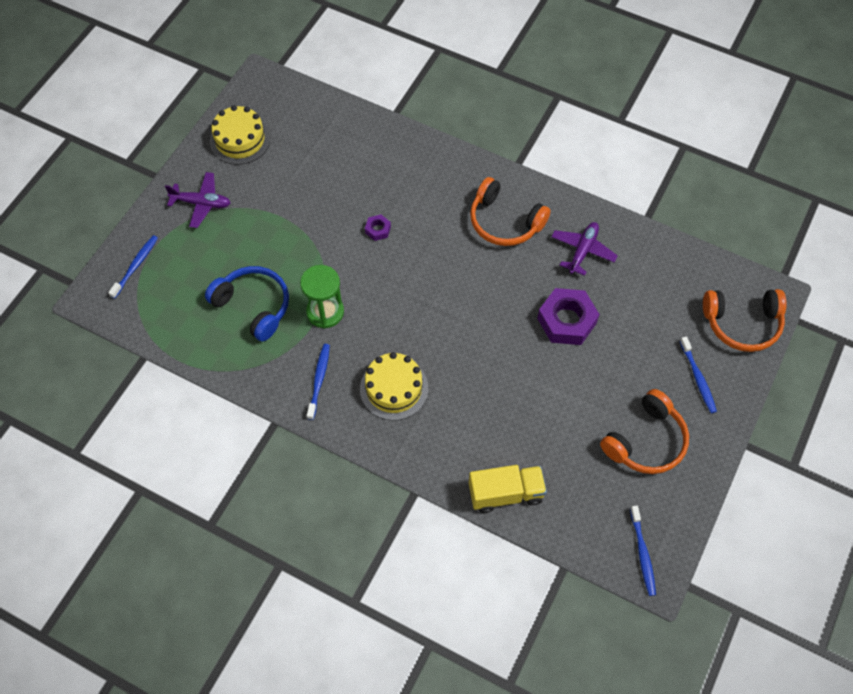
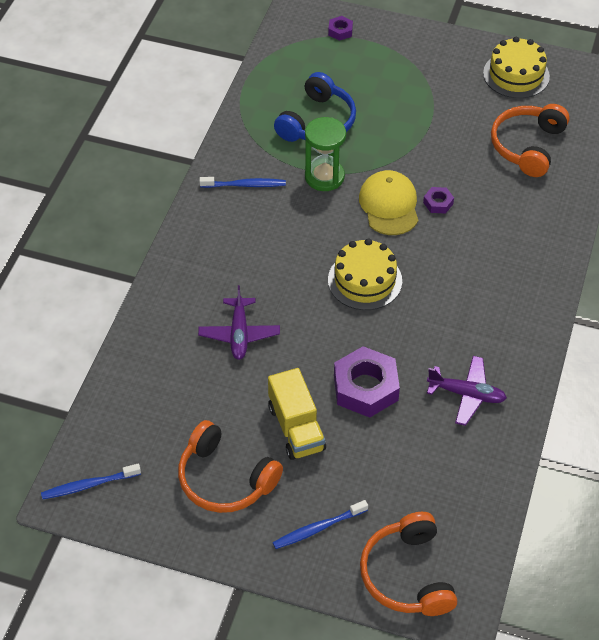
camera: 80 degrees right, 10 degrees down
blue toothbrush [108,235,158,299] -> purple nut [328,16,353,41]
purple plane [165,172,231,228] -> purple plane moved to [198,285,280,360]
yellow cake [360,352,428,420] -> yellow cake moved to [328,238,402,310]
yellow truck [469,465,547,513] -> yellow truck moved to [268,368,326,460]
orange headphones [470,177,551,246] -> orange headphones moved to [491,104,570,177]
none -> yellow cap [359,170,418,235]

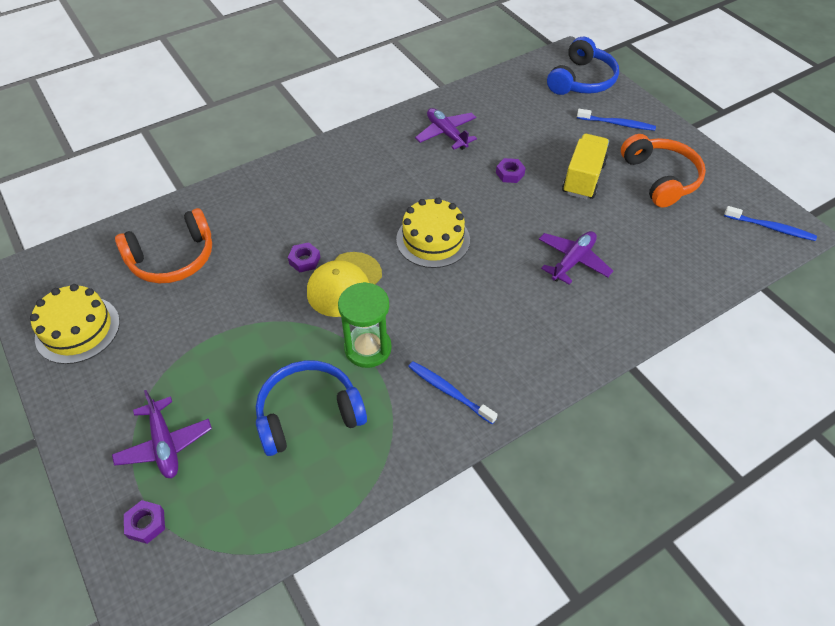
camera: 140 degrees left, 0 degrees up
purple nut [334,346,400,418] -> purple nut [496,158,526,183], size x0.47
orange headphones [360,512,457,616] -> blue headphones [547,37,619,95]
none -> purple plane [112,390,212,478]

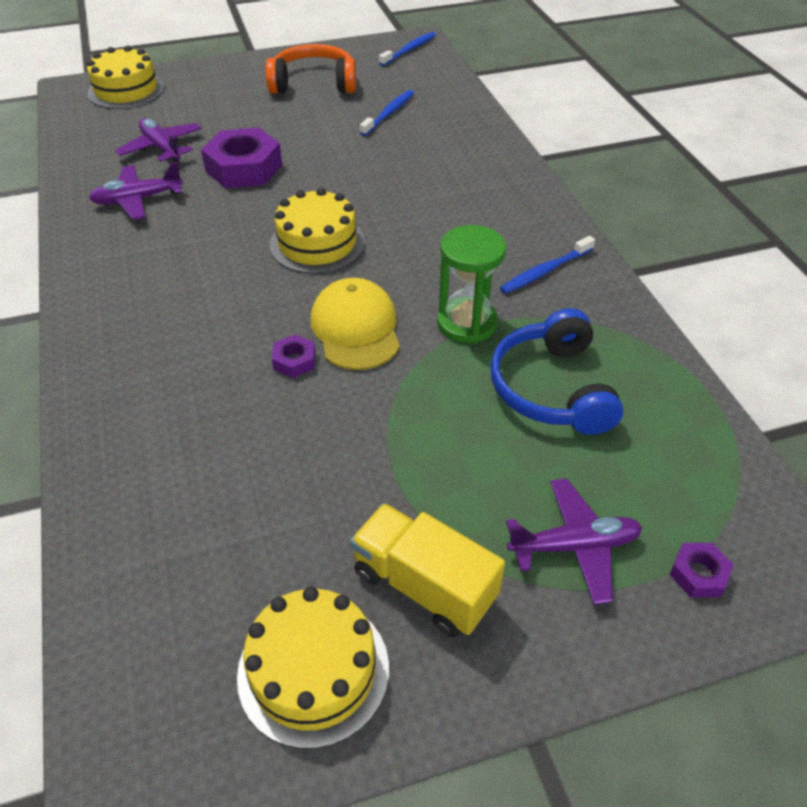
camera: 75 degrees left, 5 degrees down
orange headphones [115,208,212,284] -> none
yellow cap [307,252,382,317] -> yellow cap turned 150 degrees counterclockwise [311,278,400,370]
purple nut [496,158,526,183] -> purple nut [201,127,282,189], size x2.13
purple plane [539,231,613,285] -> purple plane moved to [115,118,201,163]
blue headphones [547,37,619,95] -> yellow cake [87,46,165,109]
yellow truck [562,134,609,199] -> yellow truck moved to [350,503,505,637]
blue toothbrush [577,109,656,131] -> blue toothbrush moved to [360,90,414,136]

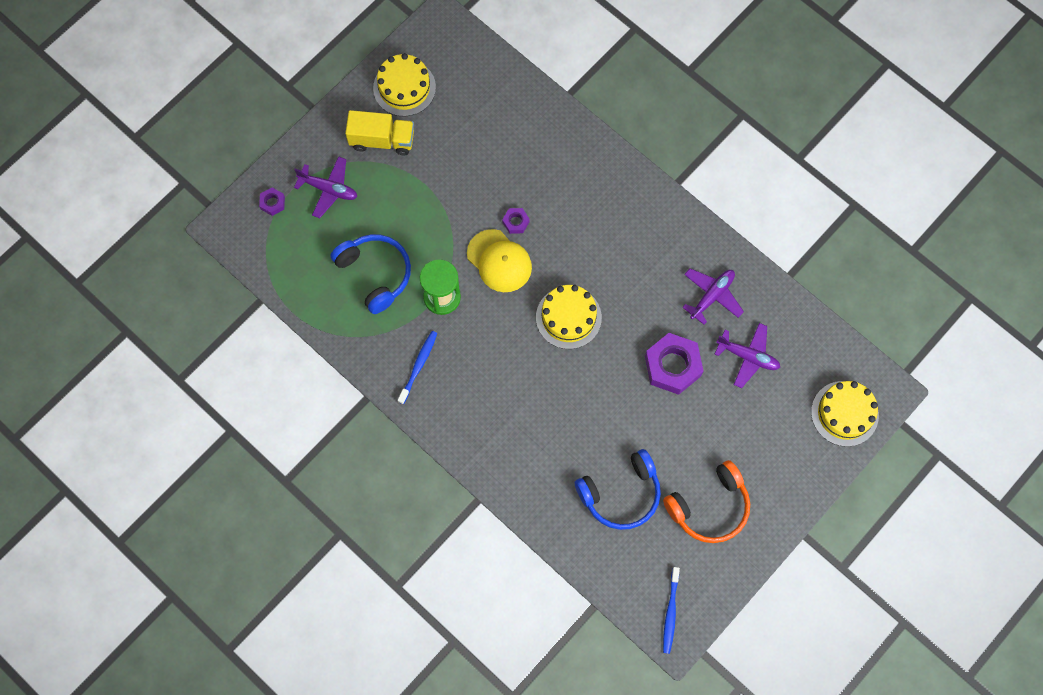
camera: 150 degrees right, 25 degrees up
blue toothbrush [360,90,414,136] -> blue headphones [575,449,661,530]
purple plane [506,478,642,605] -> purple plane turned 120 degrees counterclockwise [294,156,357,218]

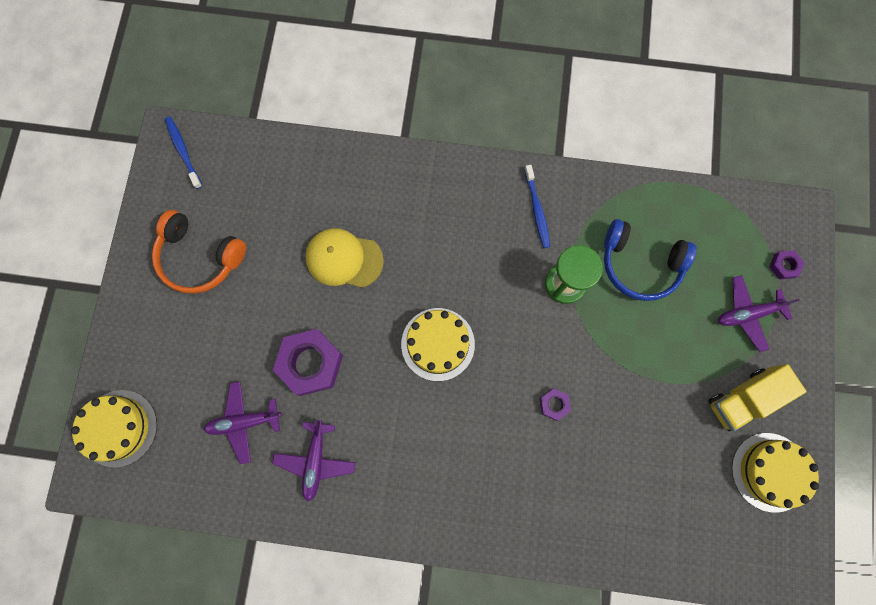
camera: 145 degrees right, 5 degrees up
yellow cap [467,229,532,292] -> yellow cap moved to [305,228,384,288]
blue headphones [575,449,661,530] -> none
orange headphones [663,460,750,543] -> orange headphones turned 90 degrees counterclockwise [152,210,246,294]

